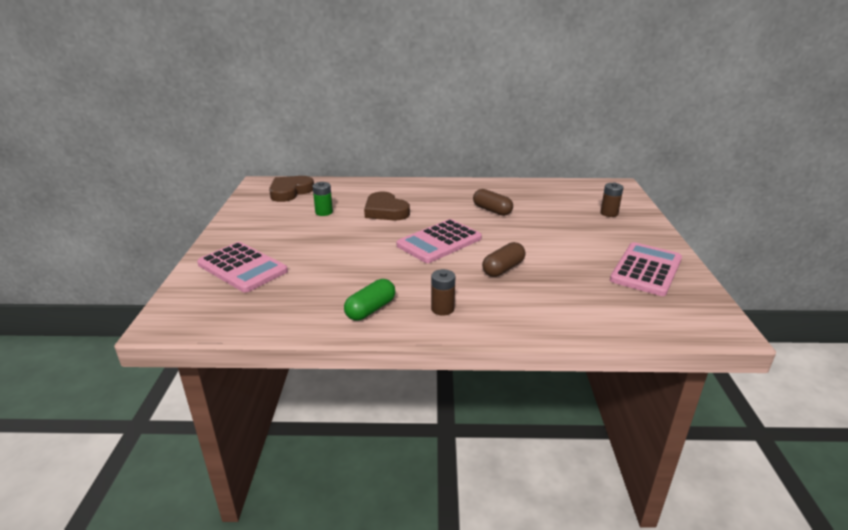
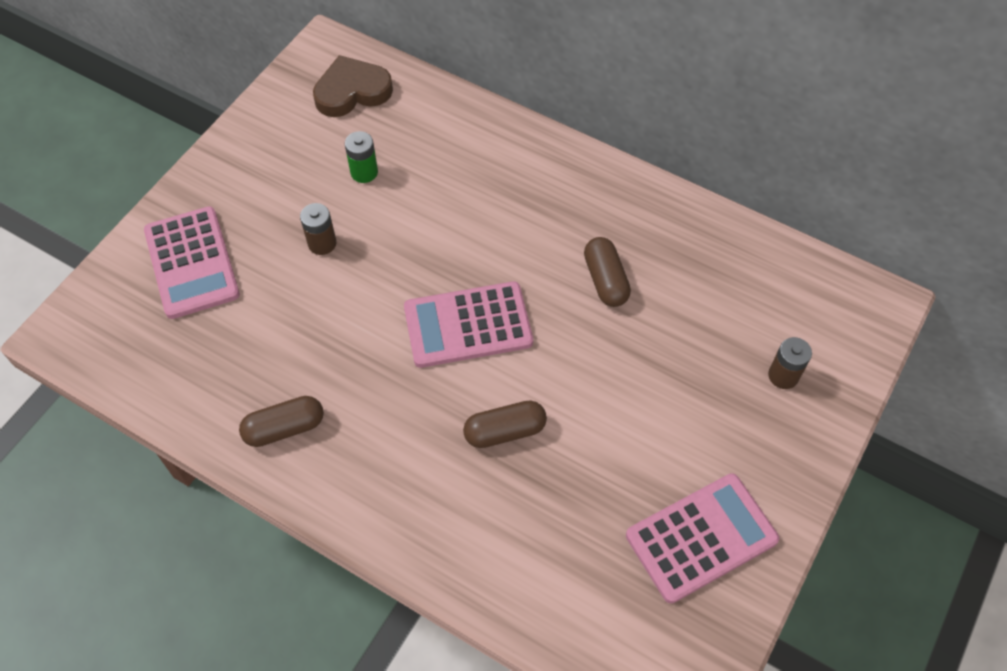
camera: 30 degrees right, 30 degrees up
green capsule [344,279,395,320] -> brown capsule [239,396,324,447]
brown heart [364,191,410,220] -> none
brown battery [431,269,455,316] -> brown battery moved to [300,203,336,255]

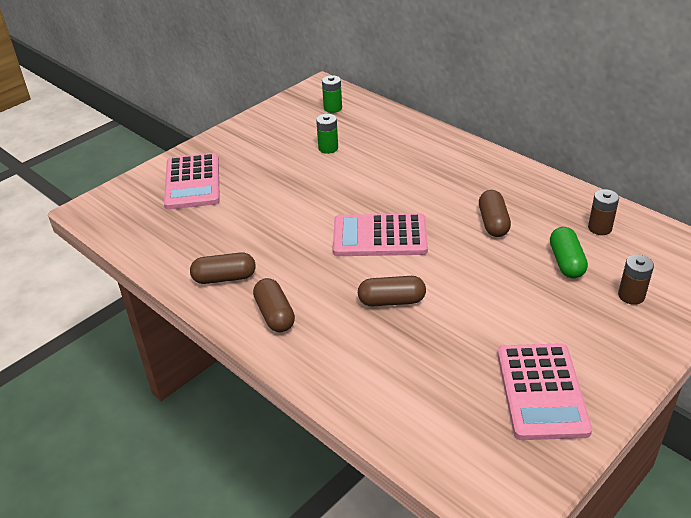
camera: 15 degrees right, 20 degrees down
brown battery [300,203,336,255] -> brown battery moved to [588,189,619,235]
brown heart [313,55,393,117] -> green battery [322,75,342,113]
pink calculator [626,473,779,604] -> pink calculator turned 105 degrees clockwise [497,343,592,440]
none -> brown capsule [253,278,295,332]
none -> green capsule [550,227,588,279]

